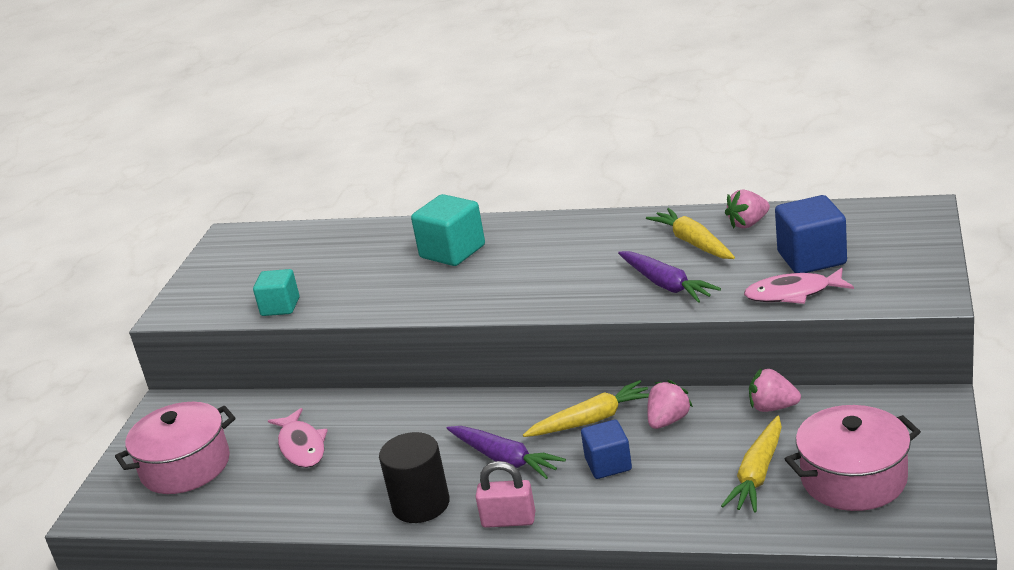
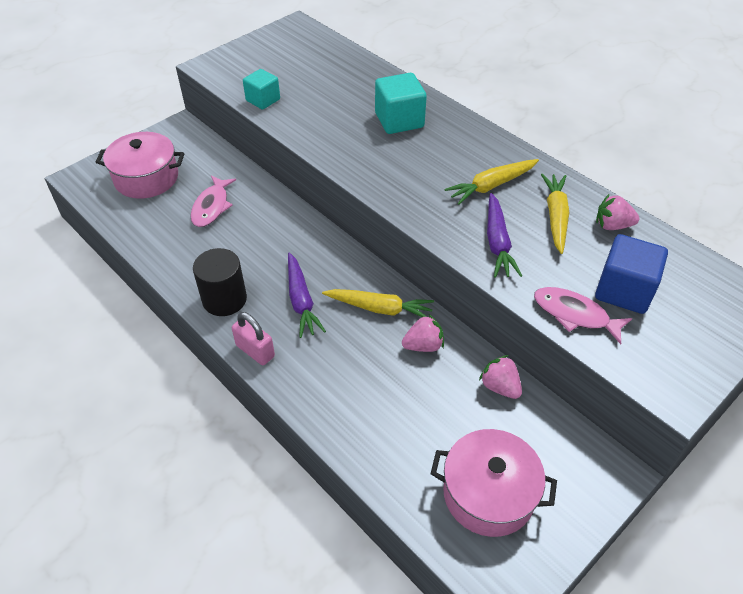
camera: 30 degrees right, 20 degrees up
blue cube [581,420,632,479] -> none
yellow carrot [721,416,782,513] -> yellow carrot moved to [444,159,539,205]

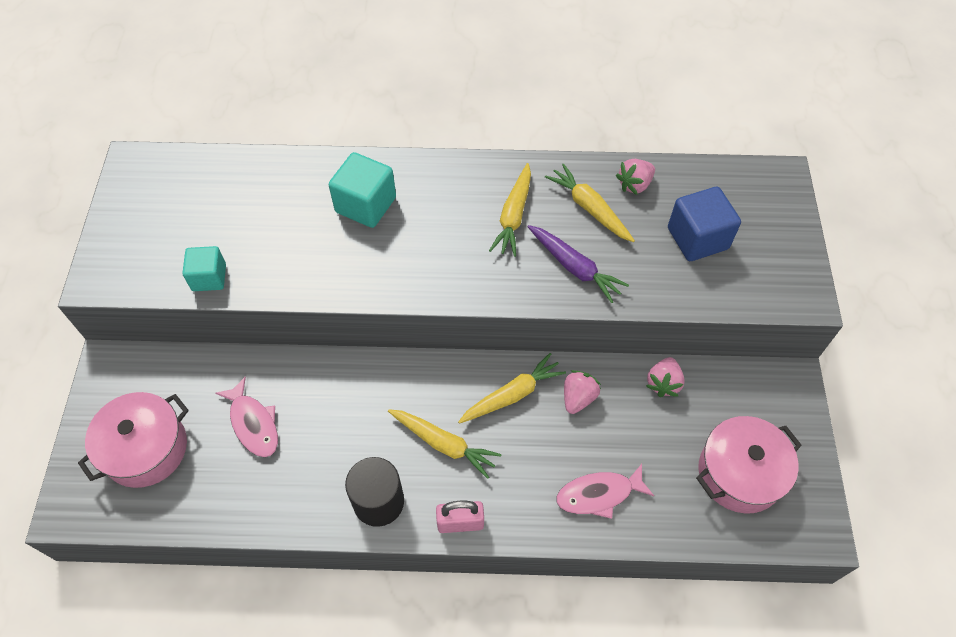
camera: 45 degrees left, 10 degrees up
purple carrot [288,253,326,338] -> yellow carrot [388,409,502,479]
pink strawberry [479,355,522,399] -> pink strawberry turned 75 degrees counterclockwise [646,357,685,397]
pink fish [534,287,632,344] -> pink fish moved to [556,464,654,519]

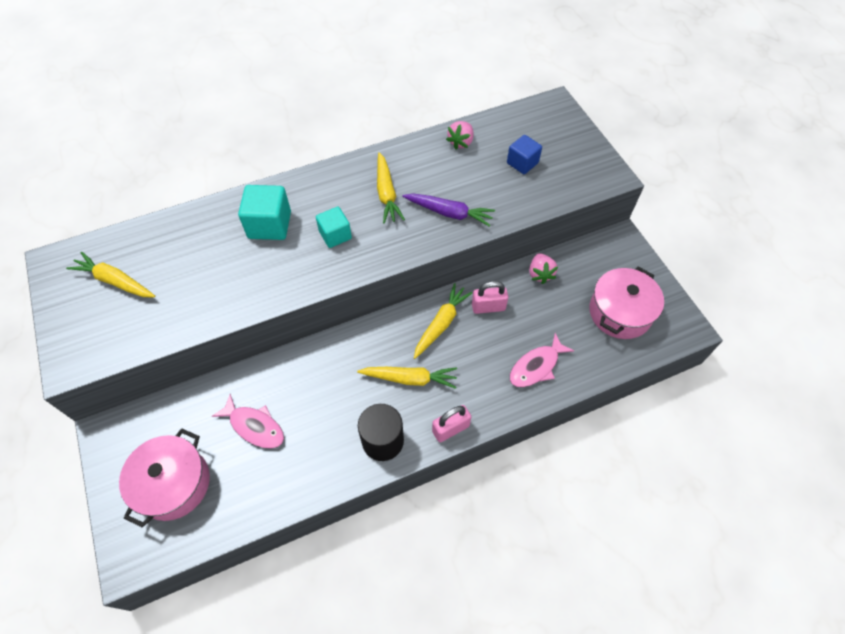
camera: 25 degrees left, 0 degrees up
turquoise cube [182,246,226,291] -> turquoise cube moved to [316,207,352,248]
yellow carrot [545,164,635,242] -> yellow carrot moved to [66,252,155,297]
pink strawberry [564,370,601,414] -> pink padlock [472,281,508,314]
blue cube [668,187,741,261] -> blue cube [507,135,542,174], size x0.66

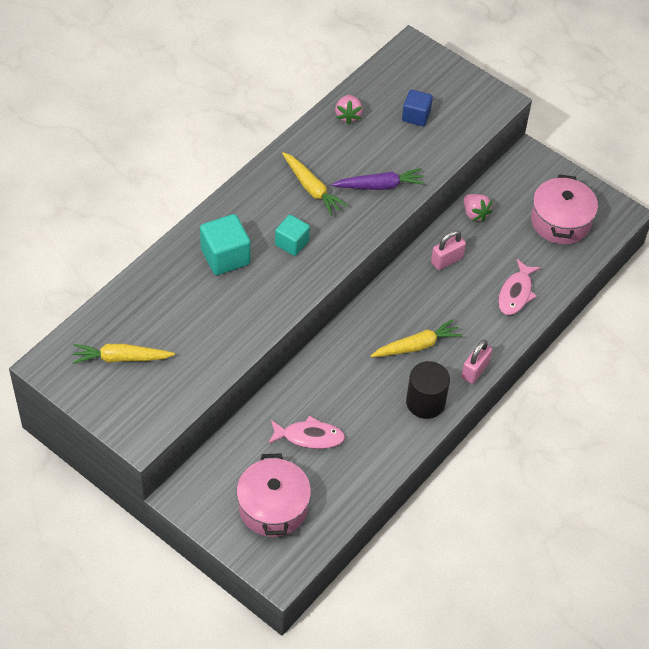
camera: 30 degrees left, 5 degrees down
yellow carrot [414,283,473,359] -> none

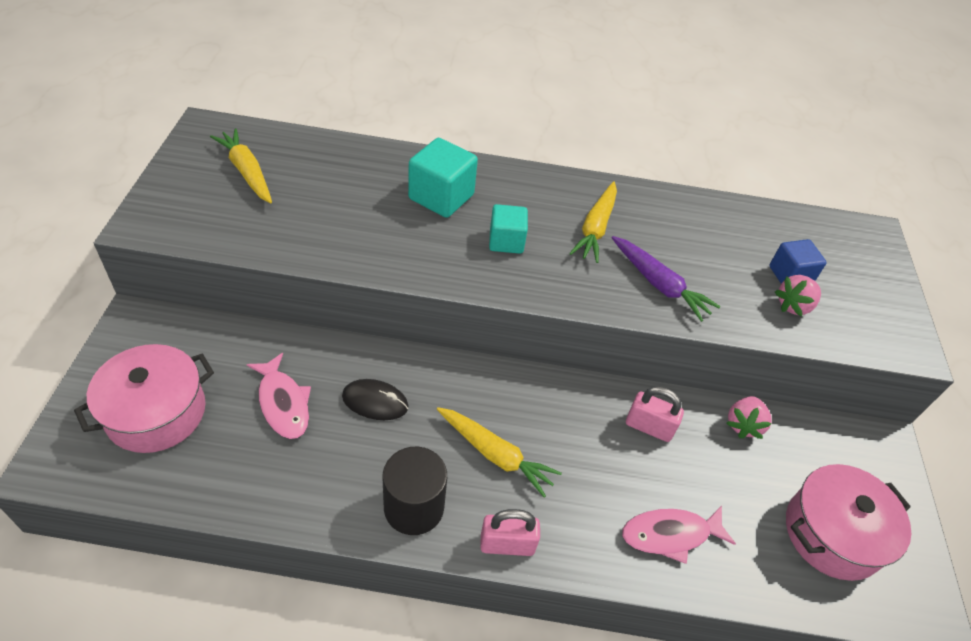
camera: 55 degrees right, 5 degrees down
pink strawberry [335,95,363,125] -> pink strawberry moved to [775,275,821,317]
none -> black mouse [342,379,409,420]

